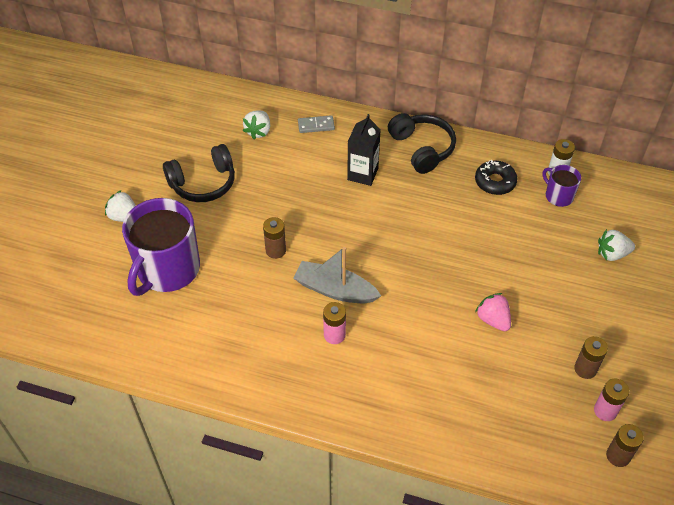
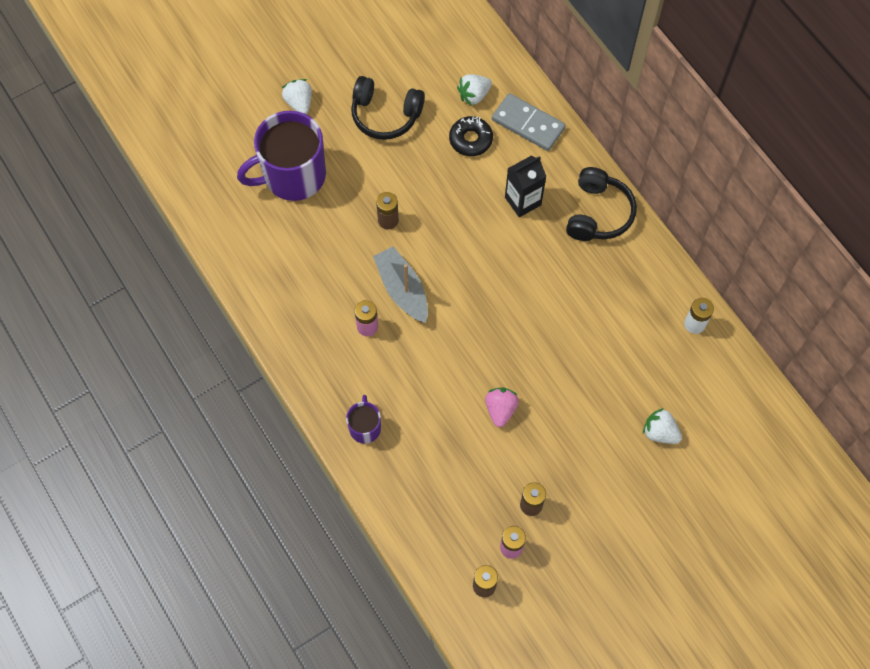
camera: 40 degrees right, 15 degrees up
grey domino [298,115,335,133] -> grey domino [492,93,566,151], size x1.74
black donut [475,160,517,195] -> black donut moved to [449,116,493,156]
purple mug [543,165,581,207] -> purple mug moved to [346,395,381,444]

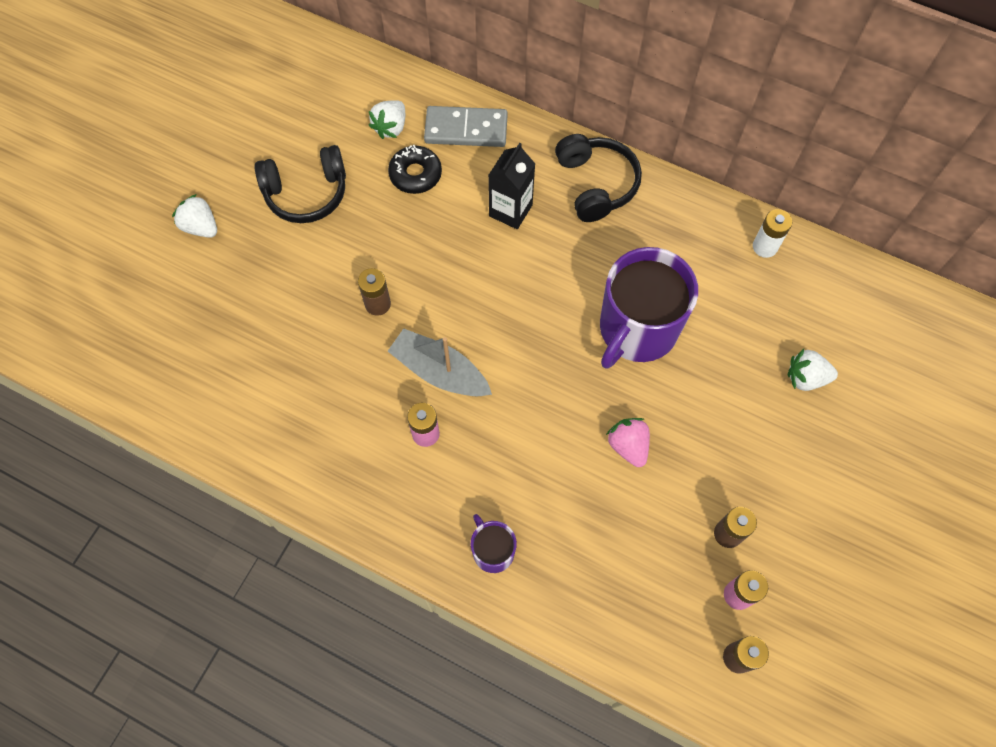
camera: 30 degrees left, 0 degrees up
purple mug [237,111,326,201] -> purple mug moved to [600,247,698,369]

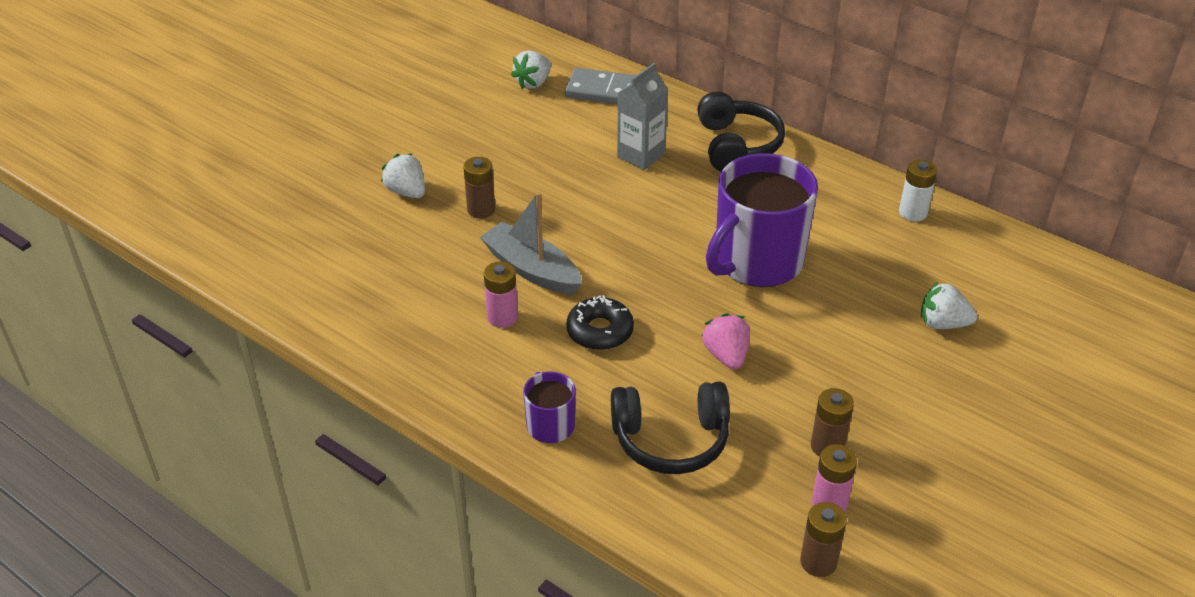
camera: 10 degrees right, 25 degrees down
white strawberry [172,194,217,238] -> white strawberry moved to [381,153,425,198]
black headphones [254,145,346,223] -> black headphones moved to [611,382,730,474]
black donut [388,145,442,194] -> black donut moved to [566,295,634,350]
black carton [488,143,535,229] -> grey carton [617,63,668,170]

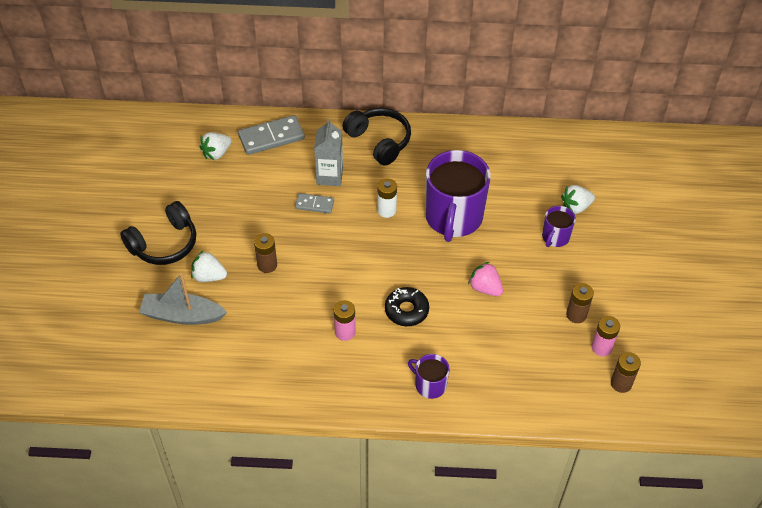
camera: 35 degrees left, 10 degrees up
grey boat [480,192,582,294] -> grey boat moved to [139,273,227,325]
white strawberry [511,51,551,89] -> white strawberry turned 45 degrees clockwise [200,132,232,160]
black headphones [611,382,730,474] -> black headphones moved to [120,201,196,265]
white battery [899,159,937,221] -> white battery moved to [377,178,397,218]
none -> grey domino [295,193,334,214]
none -> purple mug [542,206,576,247]

